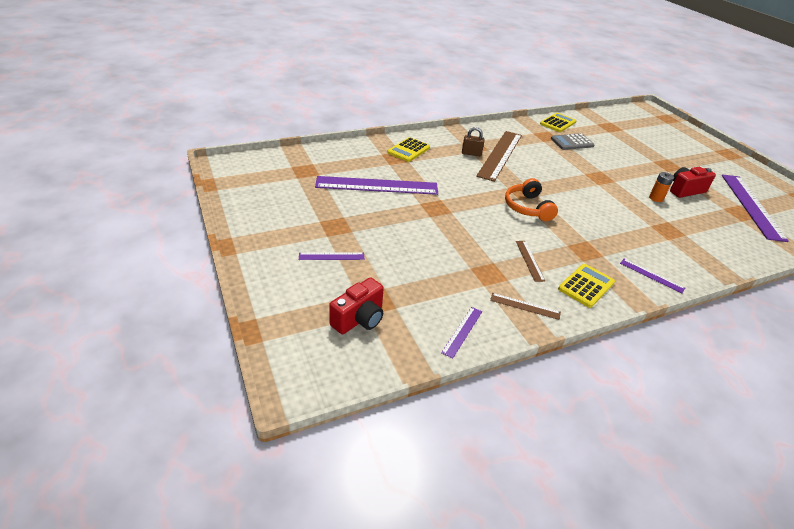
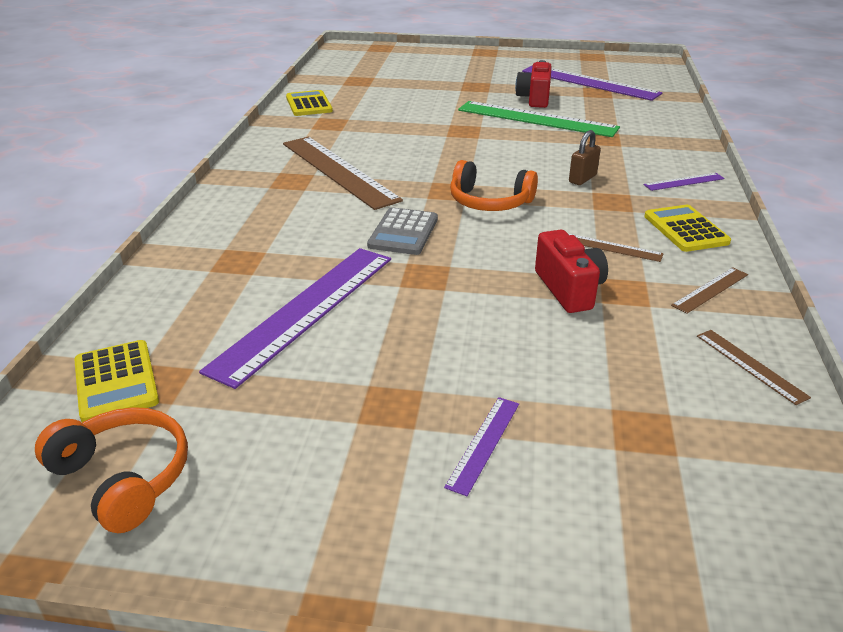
camera: 55 degrees left, 5 degrees down
red camera [329,277,384,334] -> red camera moved to [535,230,608,313]
yellow calculator [387,137,430,162] -> yellow calculator moved to [74,340,159,422]
purple ruler [441,307,482,358] -> brown ruler [697,330,811,405]
brown padlock [462,127,484,156] -> brown padlock moved to [569,130,601,185]
grey calculator [551,133,595,150] -> grey calculator moved to [367,207,438,255]
orange battery [649,172,674,202] -> green ruler [458,101,620,137]
none -> orange headphones [35,407,188,533]

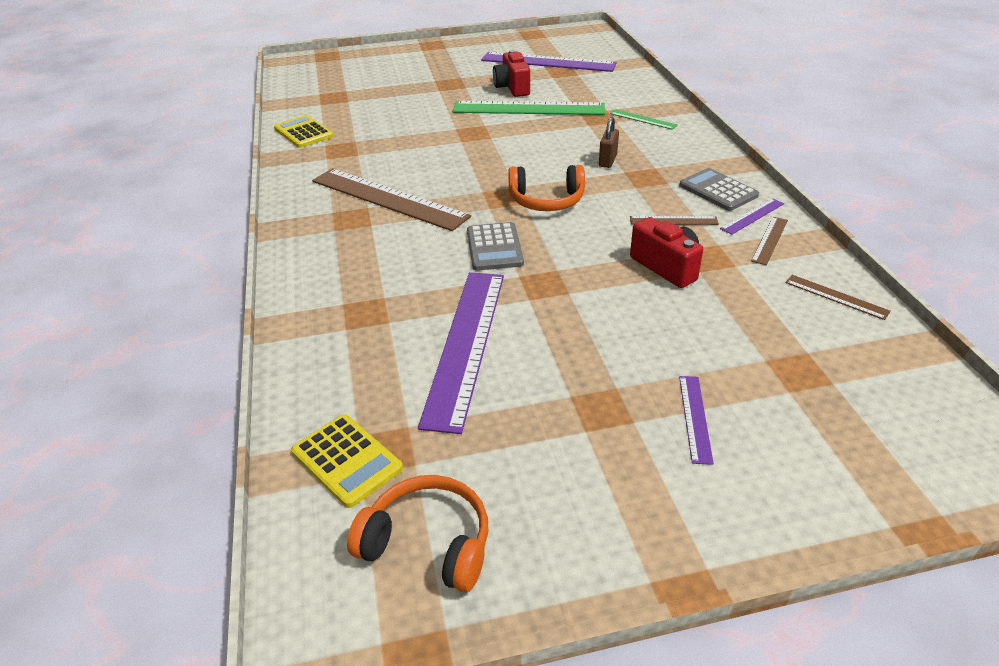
camera: 20 degrees left, 5 degrees up
purple ruler [644,173,725,191] -> purple ruler moved to [720,198,784,235]
yellow calculator [644,205,731,252] -> grey calculator [679,168,759,211]
none -> green ruler [610,109,678,130]

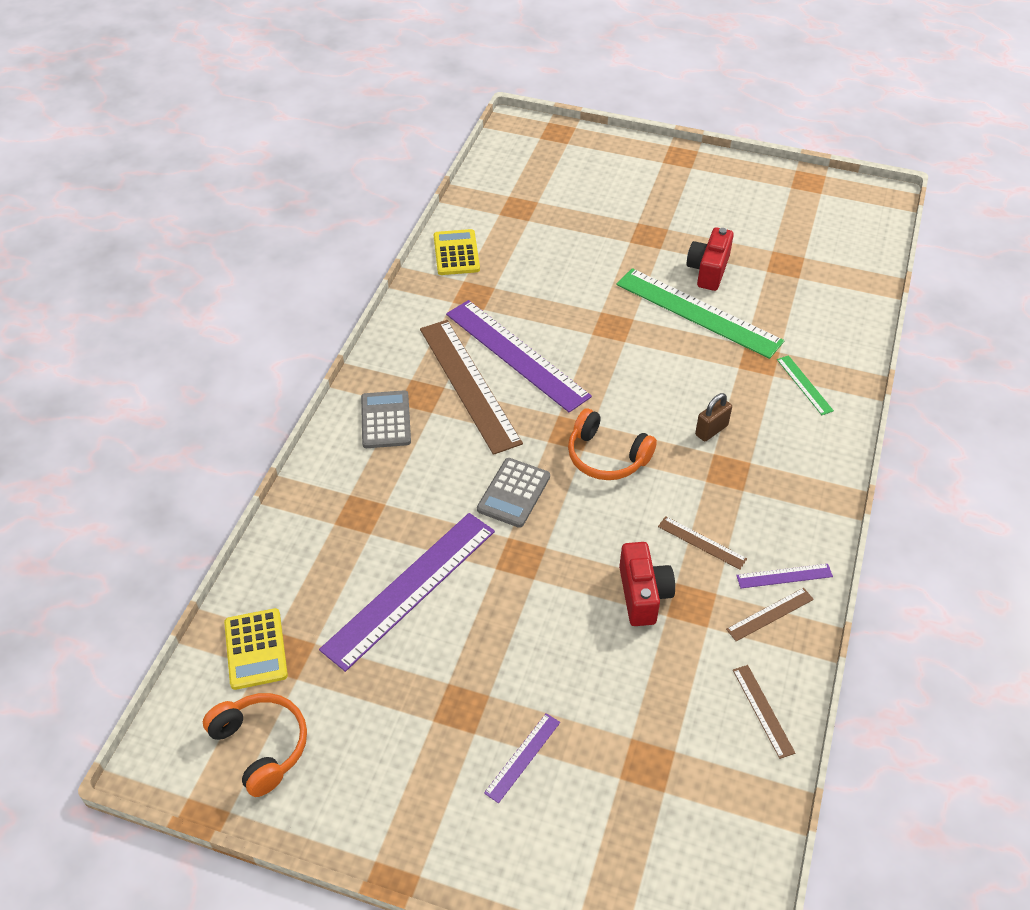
camera: 30 degrees right, 10 degrees up
purple ruler [481,52,617,72] -> purple ruler moved to [446,300,592,413]
grey calculator [679,168,759,211] -> grey calculator moved to [361,390,411,448]

